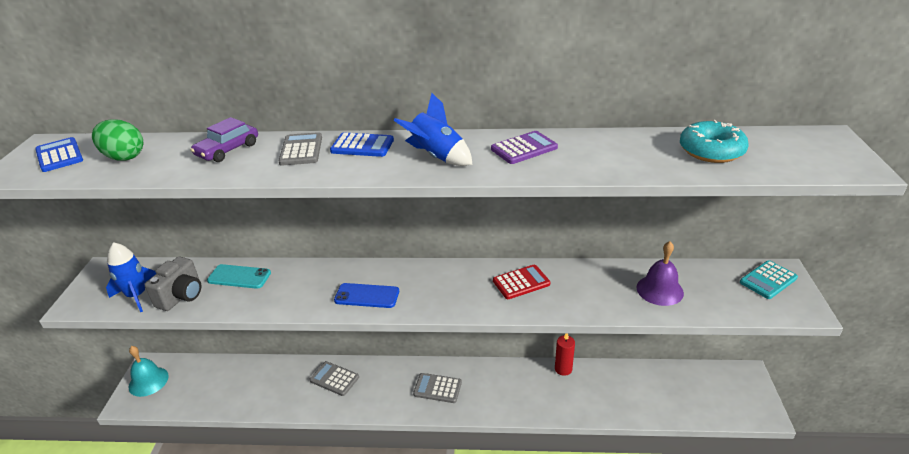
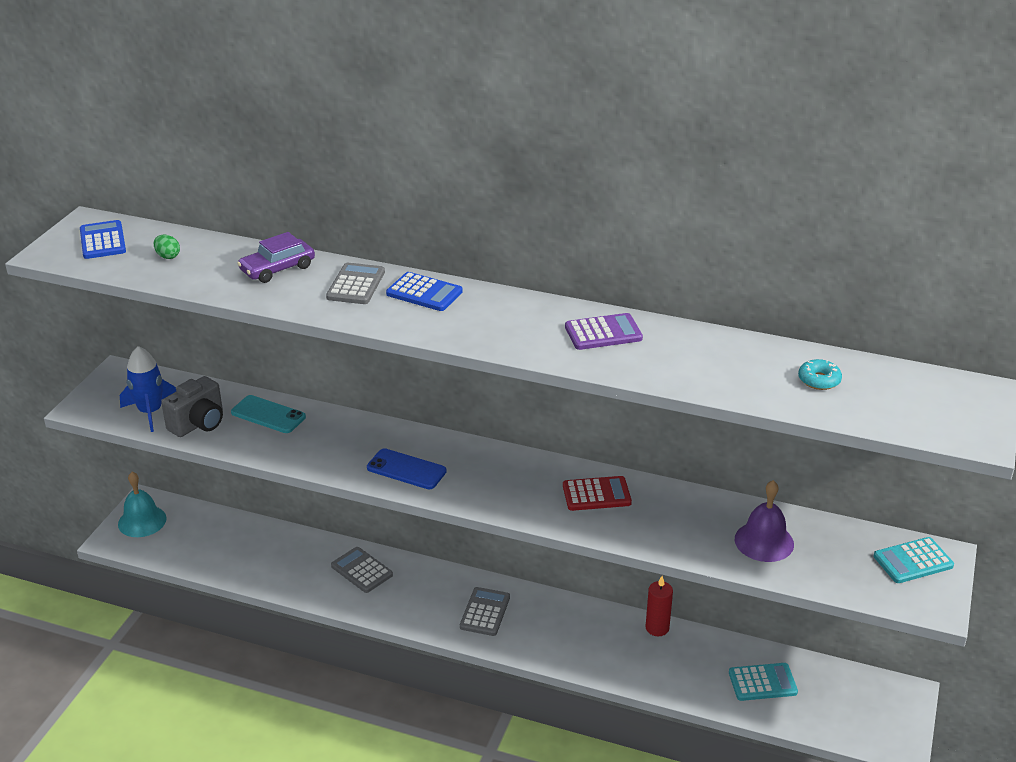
camera: 15 degrees right, 0 degrees up
green egg [92,119,143,161] -> green egg [154,235,180,259], size x0.52
blue rocket [393,93,472,166] -> none
grey calculator [413,373,462,403] -> grey calculator turned 75 degrees clockwise [460,587,510,636]
turquoise donut [680,120,749,163] -> turquoise donut [798,359,842,390], size x0.55
none -> turquoise calculator [729,663,798,701]

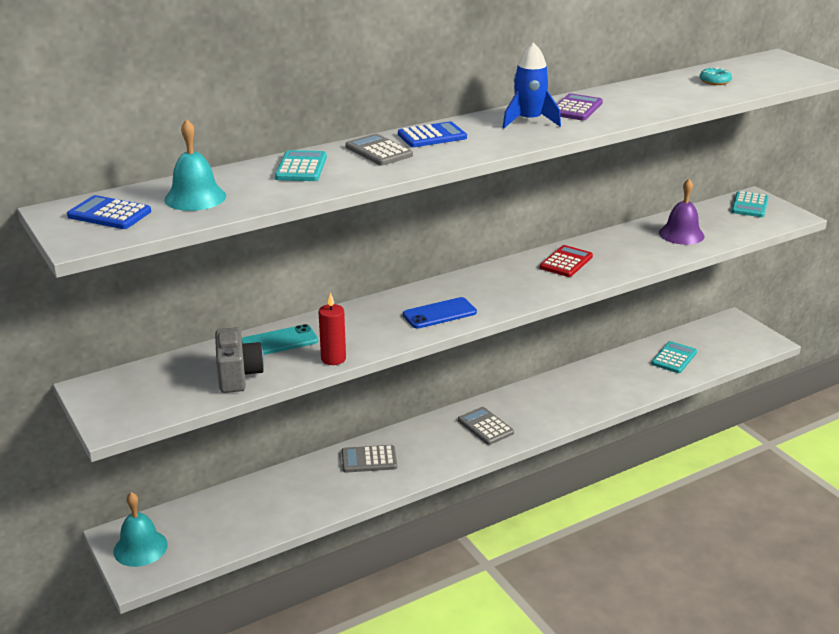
camera: 50 degrees left, 5 degrees down
blue rocket [120,346,176,432] -> blue rocket moved to [502,42,561,128]
green egg [154,235,180,259] -> turquoise bell [164,119,226,211]
purple car [237,232,315,283] -> turquoise calculator [275,150,327,181]
red candle [646,576,673,636] -> red candle moved to [319,292,346,365]

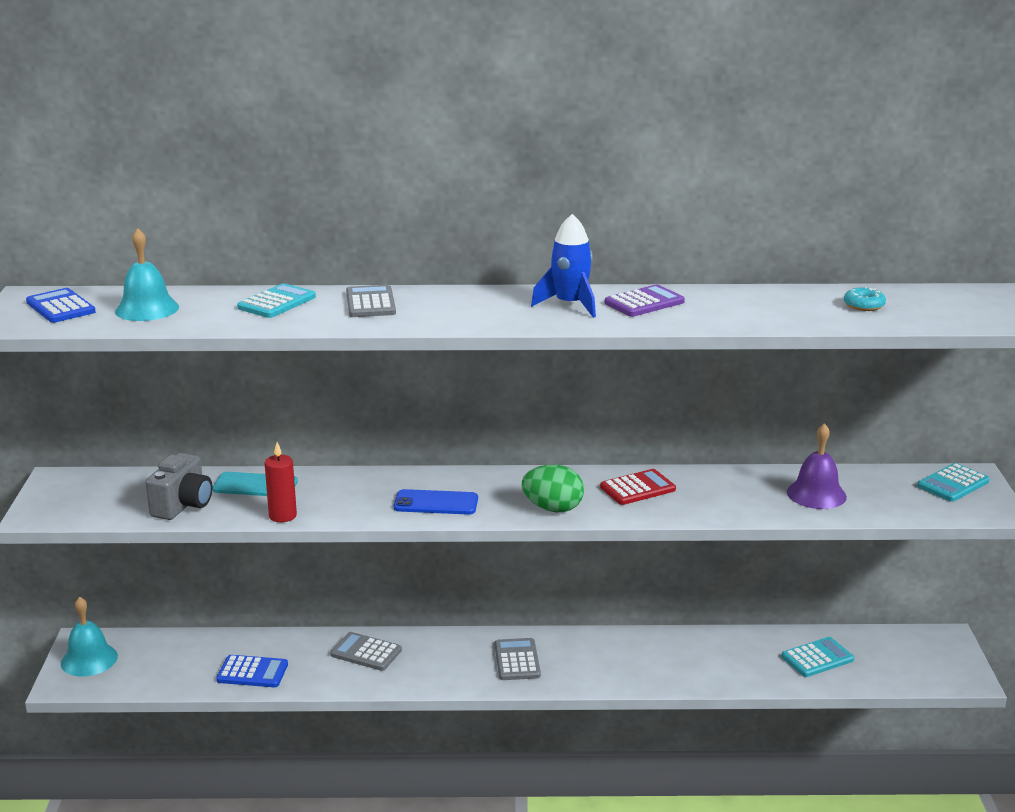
camera: 30 degrees right, 5 degrees down
blue calculator [398,122,467,147] -> blue calculator moved to [216,655,288,687]
none -> green egg [522,465,584,512]

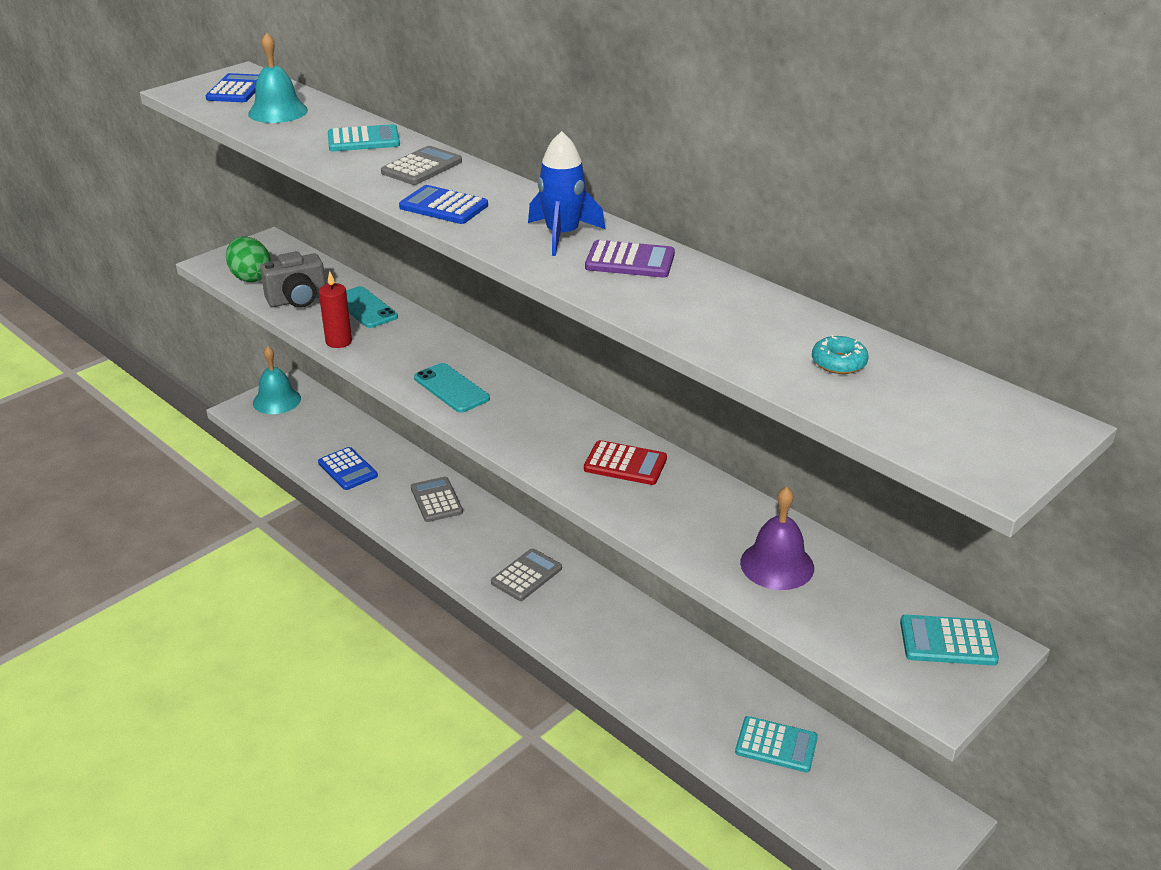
camera: 45 degrees right, 10 degrees up
blue phone [394,489,478,515] -> turquoise phone [414,363,490,413]
green egg [522,465,584,512] -> green egg moved to [226,236,271,282]
none -> blue calculator [399,185,488,224]

